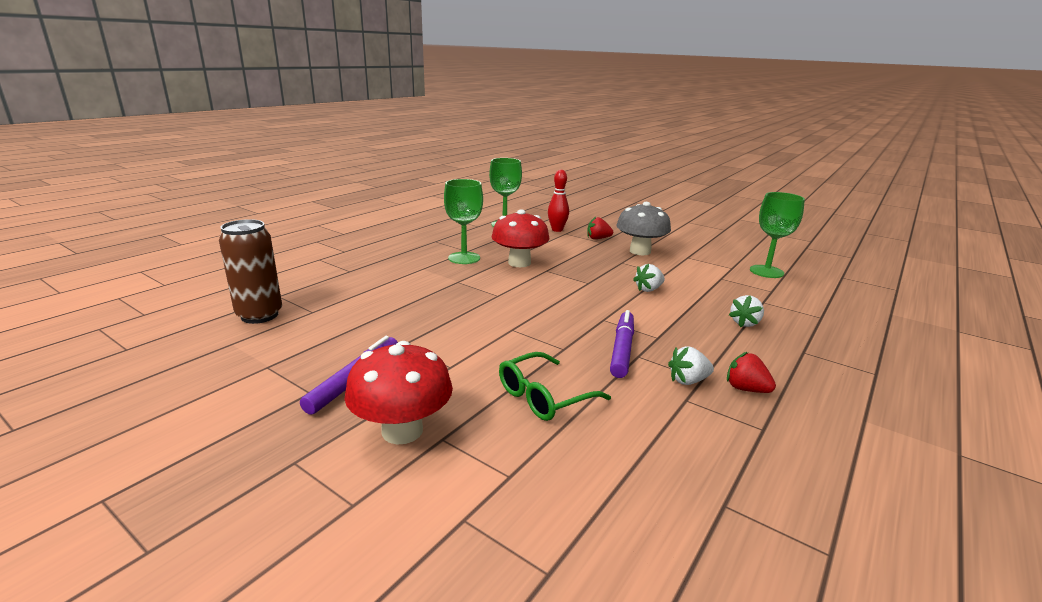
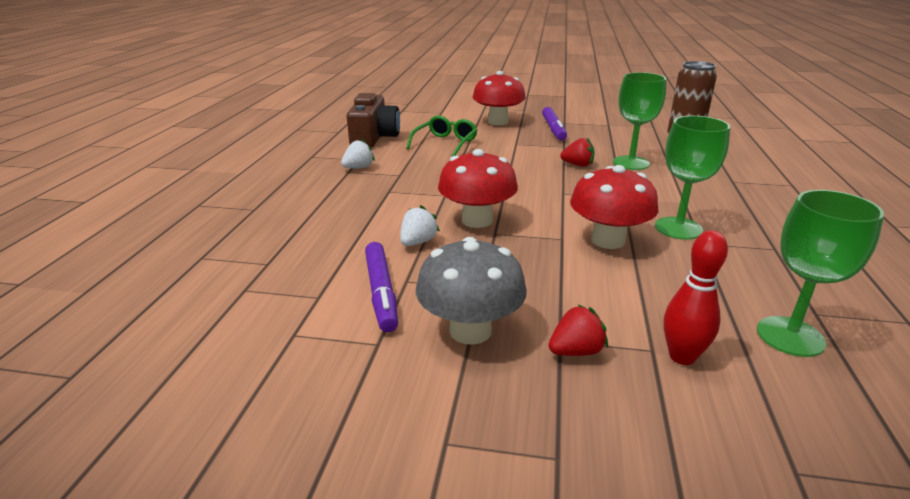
camera: 155 degrees right, 5 degrees up
purple marker [610,310,634,378] -> purple marker moved to [365,242,398,332]
red strawberry [727,352,776,393] -> red strawberry moved to [560,138,595,167]
white strawberry [729,295,764,327] -> none
green goblet [750,192,805,278] -> green goblet moved to [613,72,666,170]
none -> brown camera [347,93,400,147]
none -> red mushroom [438,149,518,228]

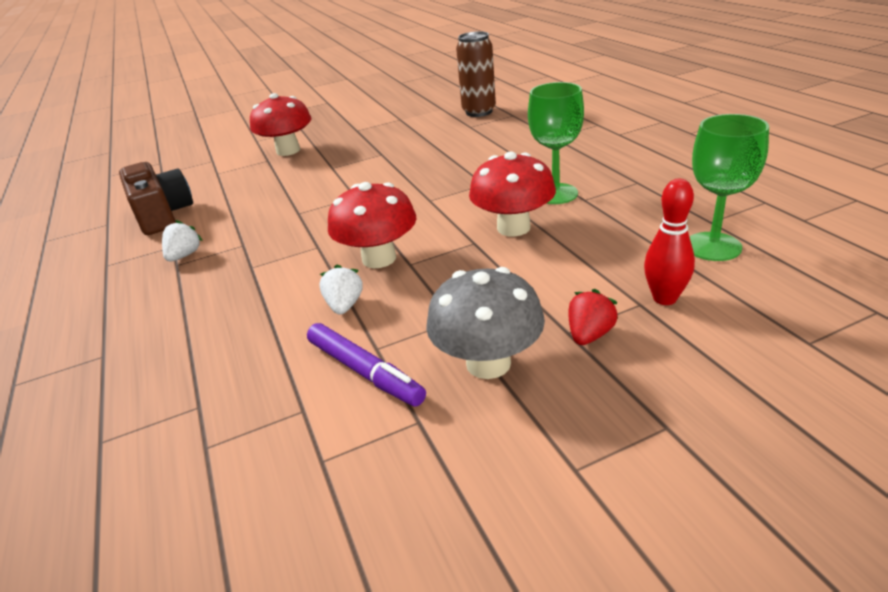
camera: 30 degrees left, 5 degrees up
green glasses [406,116,477,156] -> none
purple marker [542,107,567,140] -> none
red strawberry [560,138,595,167] -> none
green goblet [613,72,666,170] -> none

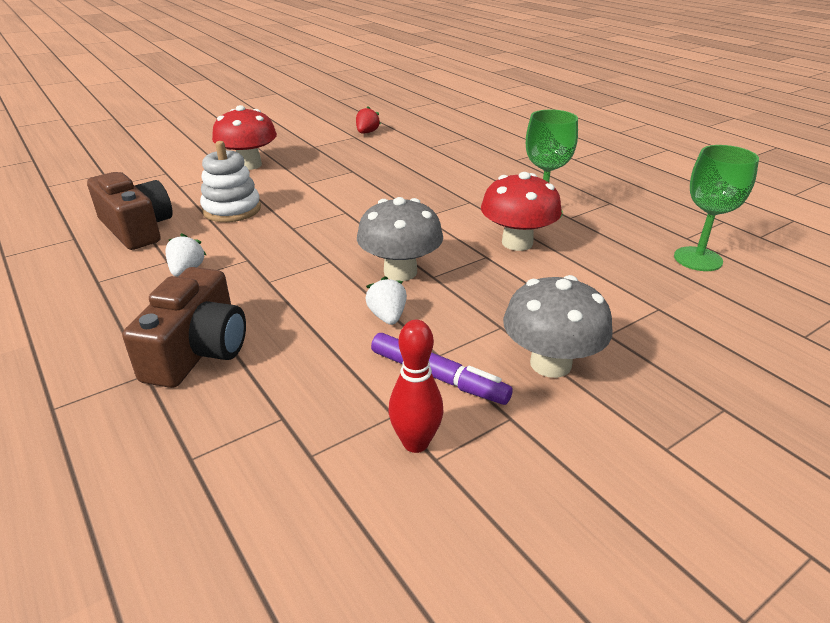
camera: 15 degrees left, 0 degrees up
red mushroom [328,182,416,268] -> grey mushroom [357,197,443,281]
brown can [456,31,496,117] -> none
red strawberry [568,289,618,345] -> red strawberry moved to [356,106,381,133]
red bowling pin [644,179,695,305] -> red bowling pin moved to [389,320,444,453]
none -> brown camera [122,267,246,388]
none -> white stacking toy [200,141,261,222]

